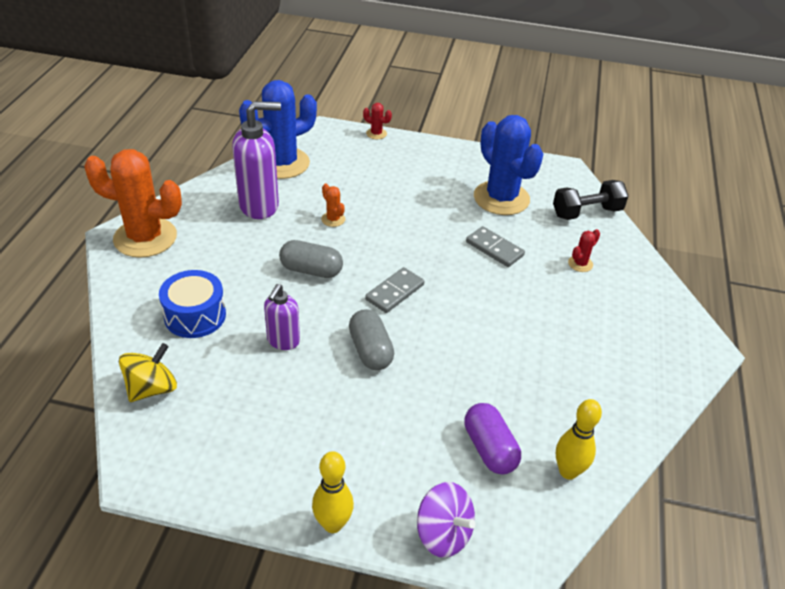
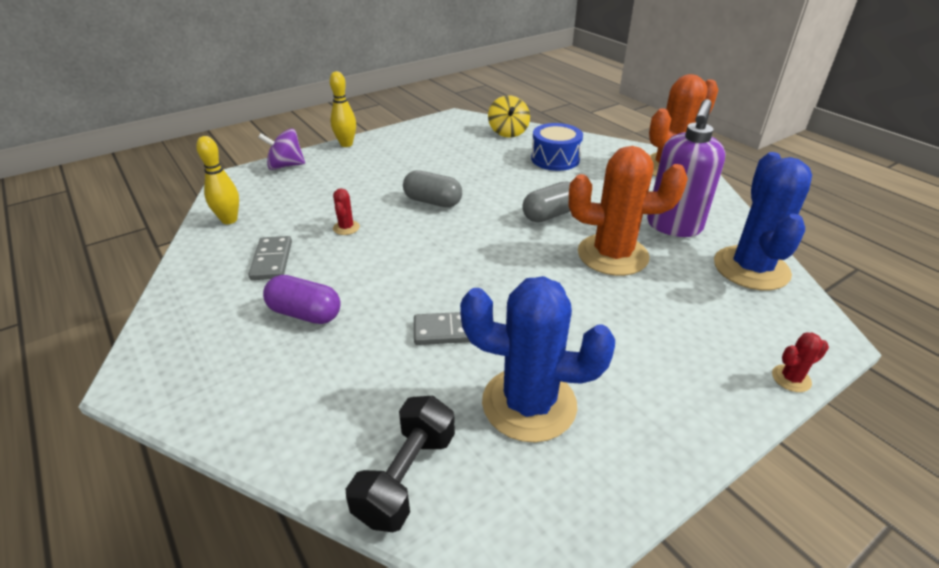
camera: 135 degrees right, 5 degrees down
purple soap dispenser [264,284,300,350] -> none
orange cactus [321,184,345,227] -> orange cactus [569,146,688,276], size x2.47
grey domino [365,267,424,313] -> grey domino moved to [249,236,292,280]
purple capsule [464,403,521,474] -> purple capsule moved to [263,275,341,324]
red cactus [568,229,600,272] -> red cactus moved to [333,188,360,235]

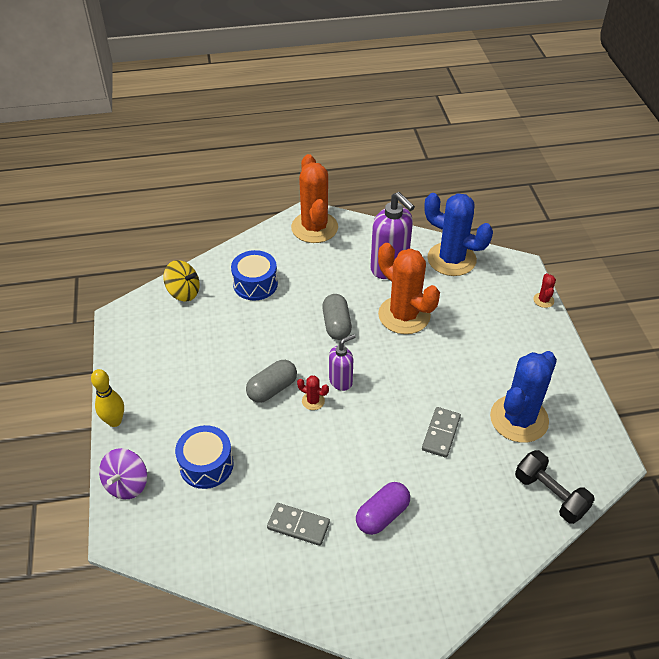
camera: 65 degrees left, 10 degrees up
yellow bowling pin [196,136,239,224] -> none
red cactus [333,188,360,235] -> red cactus moved to [297,376,329,410]
orange cactus [569,146,688,276] -> orange cactus turned 75 degrees counterclockwise [378,243,440,334]
none -> blue drum [175,425,234,489]
none -> purple soap dispenser [329,334,356,391]

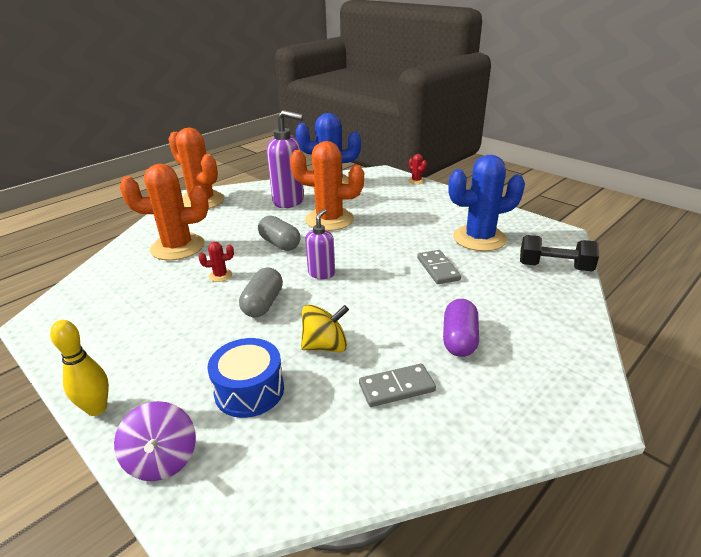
camera: 35 degrees left, 15 degrees down
yellow spinning top [163,260,200,301] -> yellow spinning top moved to [301,305,349,352]
blue drum [231,250,278,301] -> orange cactus [119,164,209,260]
red cactus [297,376,329,410] -> red cactus moved to [199,242,234,282]
blue cactus [490,351,557,443] -> blue cactus turned 75 degrees clockwise [448,155,525,251]

